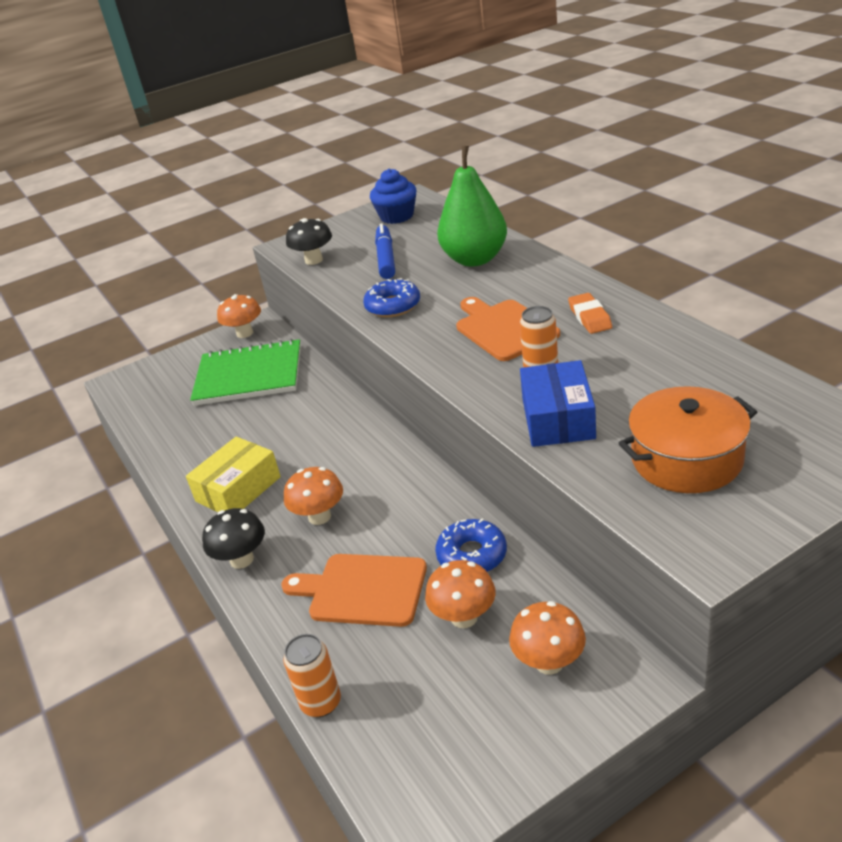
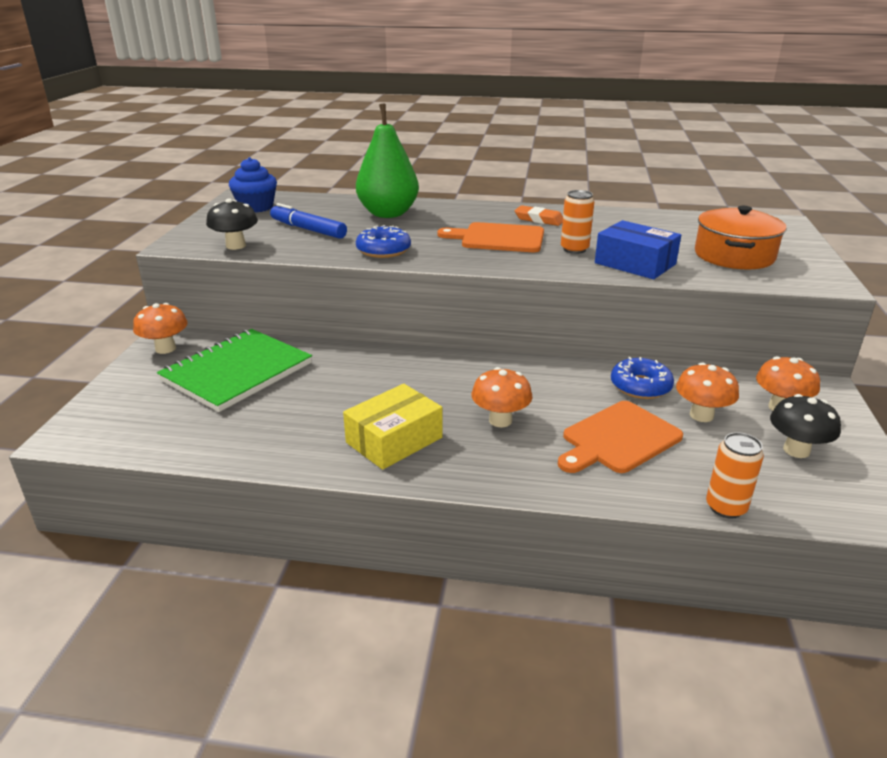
camera: 55 degrees left, 5 degrees down
yellow box [186,436,281,512] -> yellow box turned 60 degrees clockwise [343,384,442,470]
black mushroom [202,508,265,569] -> black mushroom moved to [770,394,841,458]

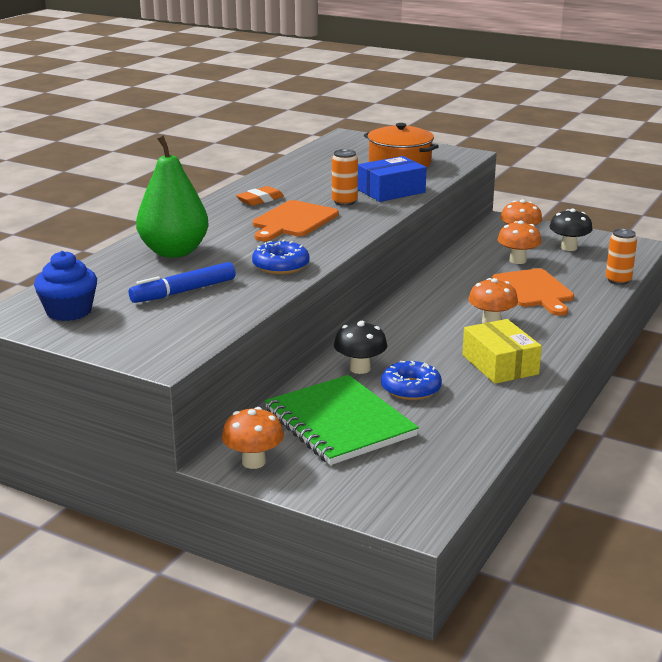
camera: 70 degrees left, 5 degrees down
black mushroom [206,199,258,250] -> black mushroom moved to [334,321,387,374]
blue donut [611,357,674,399] -> blue donut moved to [381,361,442,400]

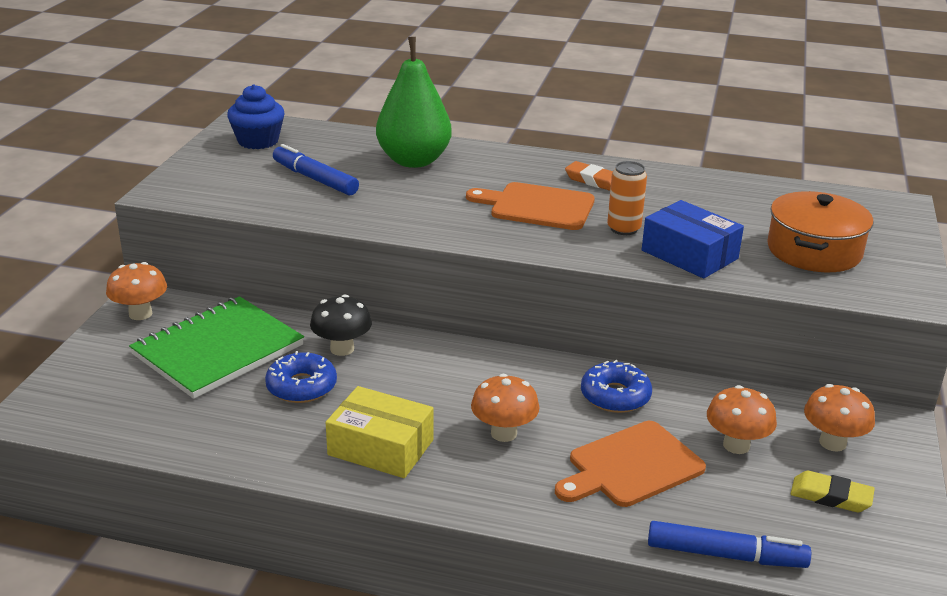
camera: 75 degrees right, 5 degrees up
blue donut [252,240,310,275] -> blue donut moved to [581,360,652,413]
yellow box [462,319,542,384] -> yellow box turned 60 degrees clockwise [326,386,434,478]
black mushroom [549,209,593,251] -> yellow eraser [791,471,875,512]
orange can [606,229,637,285] -> blue marker [648,521,811,568]

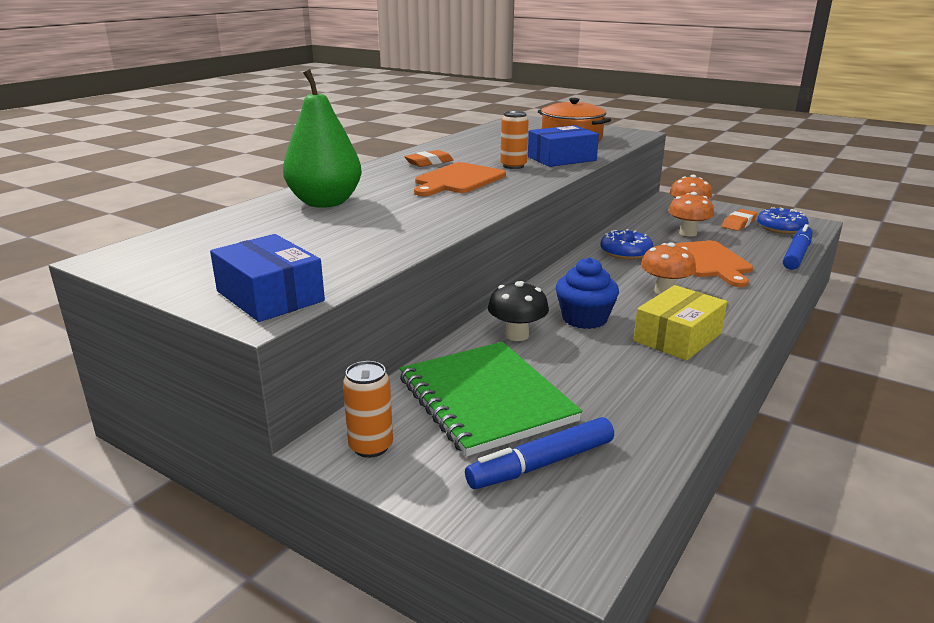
camera: 70 degrees left, 5 degrees down
orange mushroom [106,262,167,320] -> orange can [343,361,393,458]
blue cupcake [227,84,285,149] -> blue cupcake moved to [556,257,619,329]
blue donut [265,351,337,403] -> blue donut moved to [757,207,809,234]
blue marker [273,144,359,195] -> blue marker moved to [465,417,614,489]
yellow eraser [791,471,875,512] -> orange eraser [722,209,757,231]
none -> blue box [210,234,325,322]

